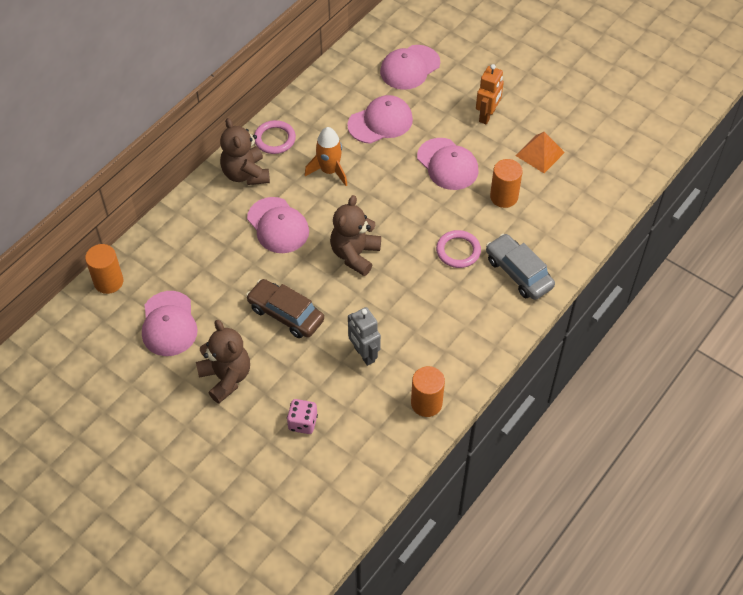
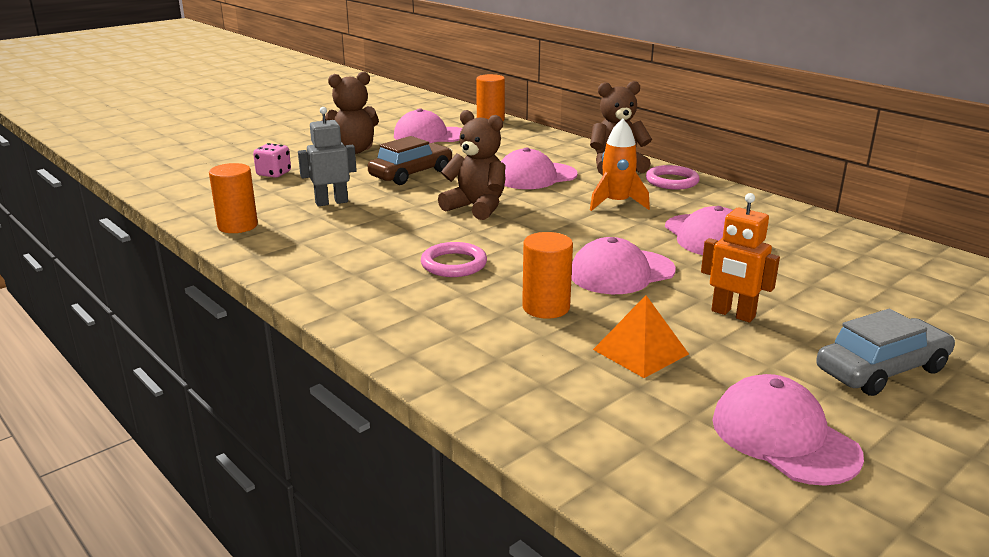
camera: 100 degrees right, 30 degrees down
pink cap [380,45,440,90] -> pink cap moved to [712,374,864,486]
grey car [486,233,555,300] -> grey car moved to [816,309,956,396]

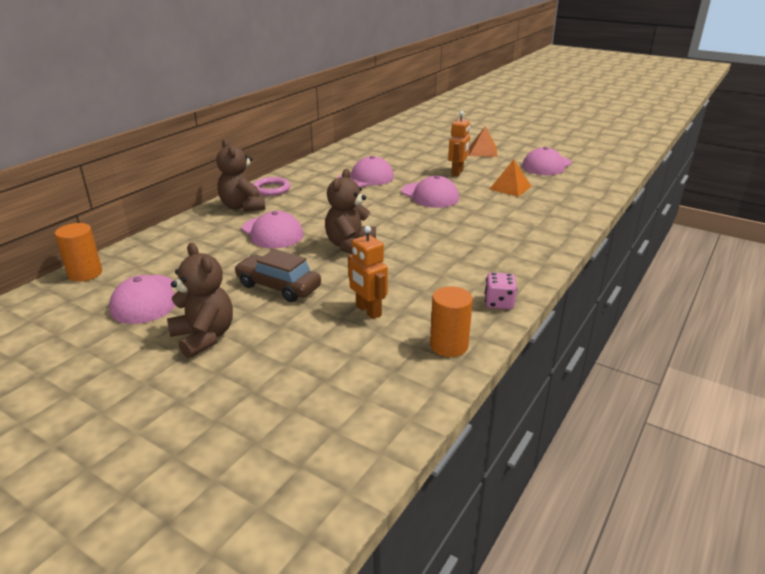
camera: 105 degrees left, 5 degrees up
pink dice [253,143,291,178] -> pink dice moved to [485,272,517,309]
grey robot [298,107,357,206] -> orange robot [348,226,388,319]
pink ring [421,242,487,277] -> none
orange cylinder [522,232,573,319] -> none
orange rocket [590,118,650,211] -> none
grey car [816,309,956,396] -> orange pyramid [469,126,497,157]

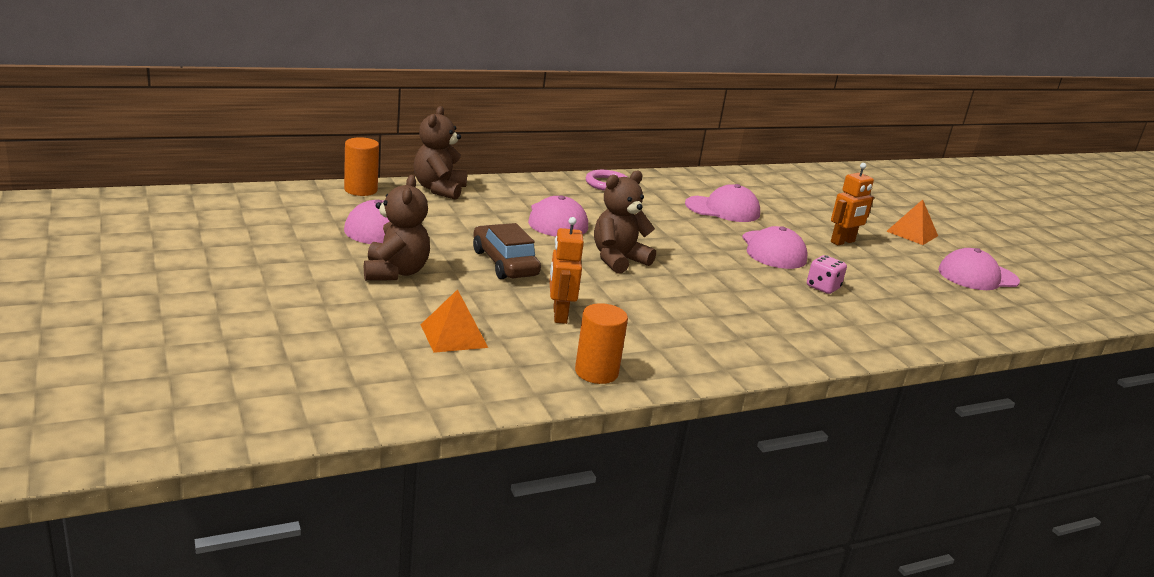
camera: 30 degrees right, 5 degrees down
brown teddy bear [216,139,265,212] -> brown teddy bear moved to [414,106,467,200]
pink dice [485,272,517,309] -> pink dice moved to [807,255,847,294]
orange pyramid [489,159,532,197] -> orange pyramid moved to [421,289,488,353]

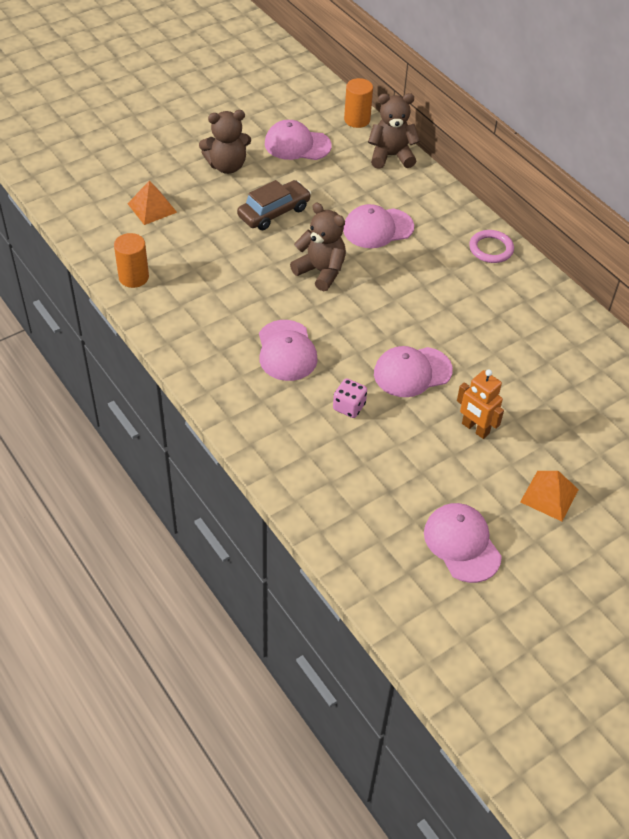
camera: 80 degrees right, 25 degrees up
orange robot [549,217,584,324] -> none
pink cap [685,184,760,222] -> pink cap moved to [259,320,318,381]

